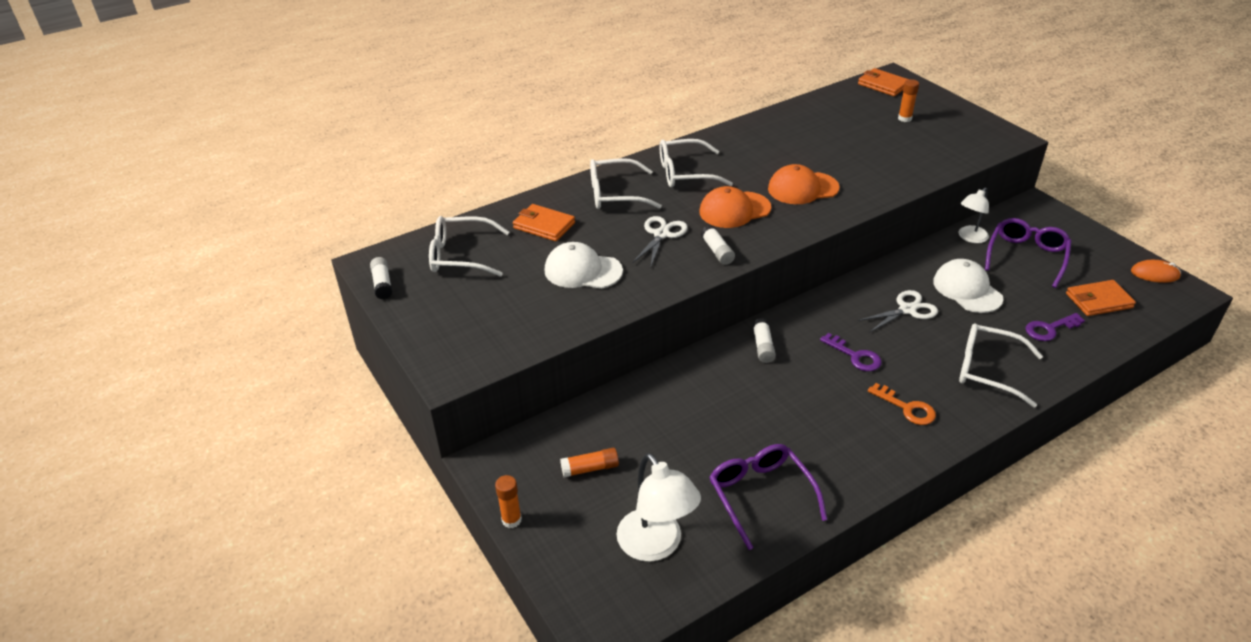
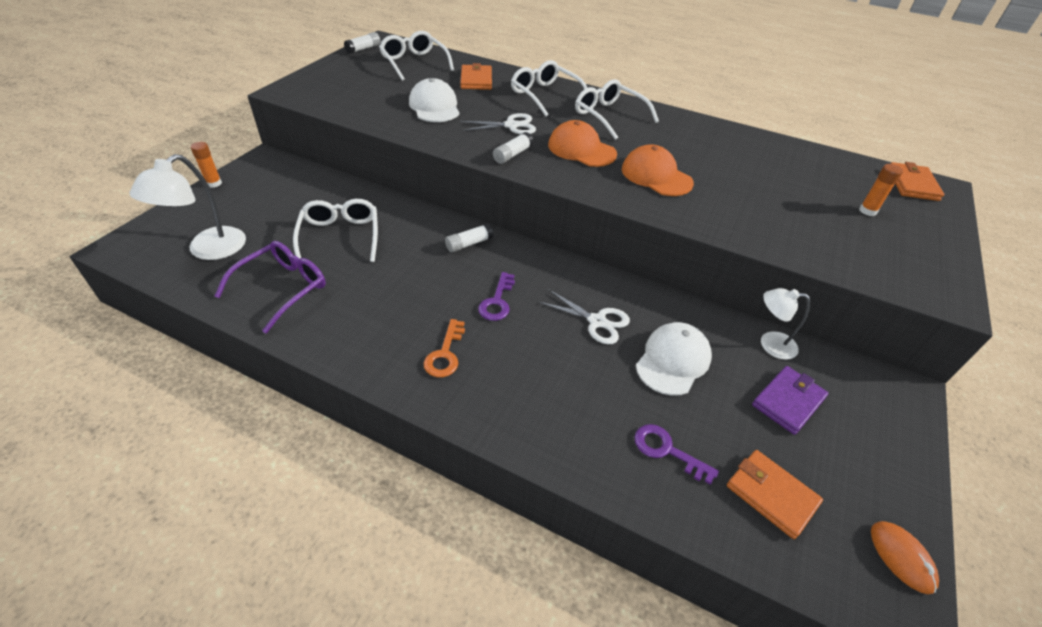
camera: 55 degrees right, 5 degrees up
orange glue stick [560,448,619,477] -> none
white glasses [959,323,1043,407] -> white glasses moved to [293,199,378,262]
purple glasses [985,218,1071,288] -> purple wallet [752,366,829,435]

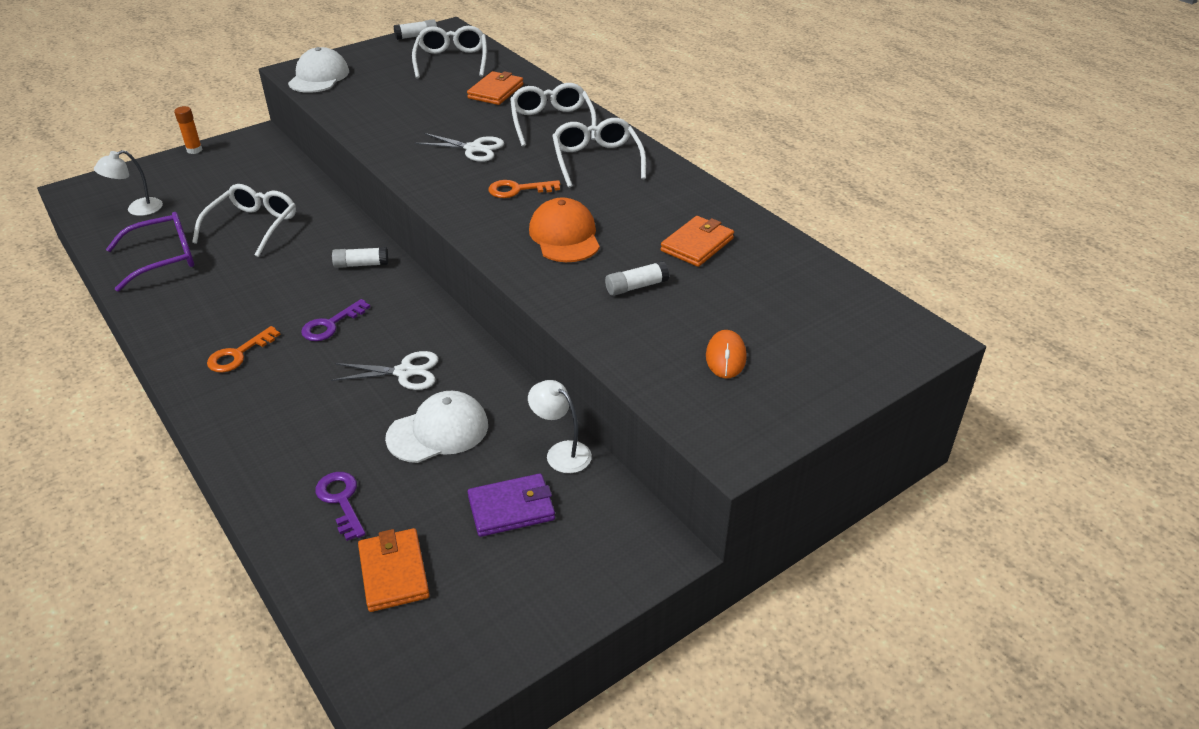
camera: 30 degrees right, 5 degrees down
white lamp [130,154,246,260] -> white lamp [94,150,163,216], size x0.63
white cap [409,78,459,122] -> white cap moved to [288,47,349,93]
white glue stick [493,132,534,164] -> white glue stick moved to [605,261,669,296]
white scissors [538,289,630,344] -> white scissors turned 60 degrees counterclockwise [331,351,438,390]
orange cap [548,120,617,167] -> orange key [488,180,560,198]
orange glue stick [859,164,903,216] -> none
orange mouse [871,521,939,594] -> orange mouse moved to [706,330,747,379]
orange wallet [891,162,944,201] -> orange wallet moved to [661,216,734,267]

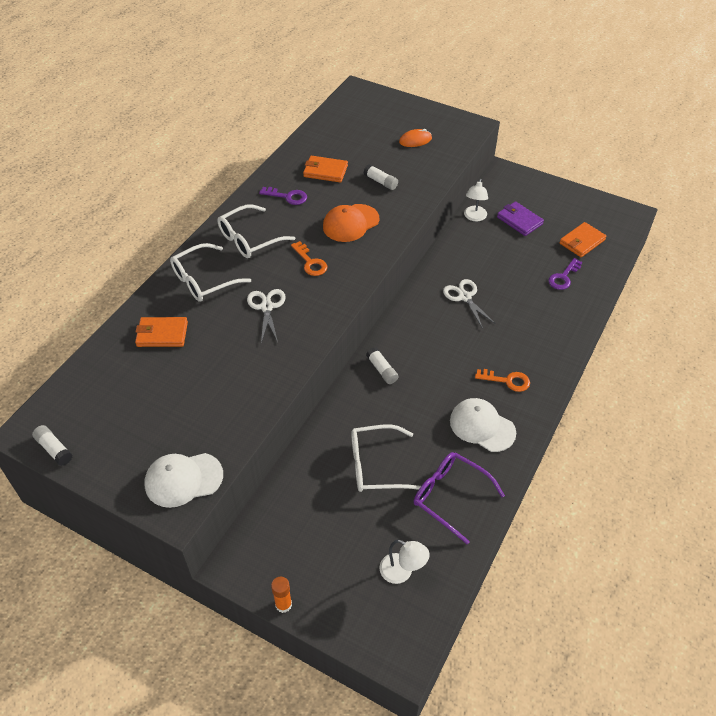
camera: 115 degrees left, 10 degrees up
purple key [301,299,370,341] -> purple key moved to [259,187,307,205]
white cap [385,391,488,463] -> white cap moved to [450,398,516,452]
white glasses [412,26,487,78] -> none

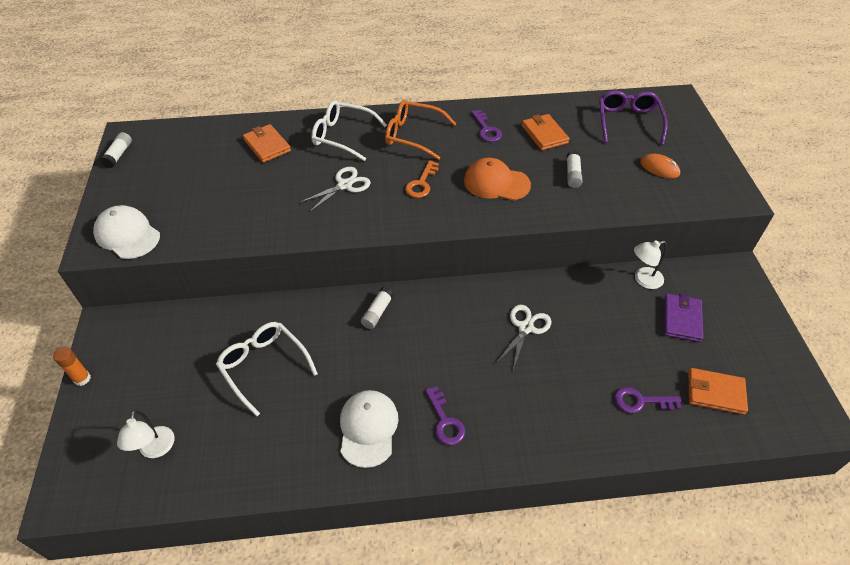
camera: 55 degrees right, 0 degrees up
white glasses [217,204,295,258] -> orange glasses [385,100,456,160]
purple glasses [414,452,505,544] -> purple glasses moved to [599,91,667,145]
orange key [475,369,530,392] -> purple key [425,386,465,445]

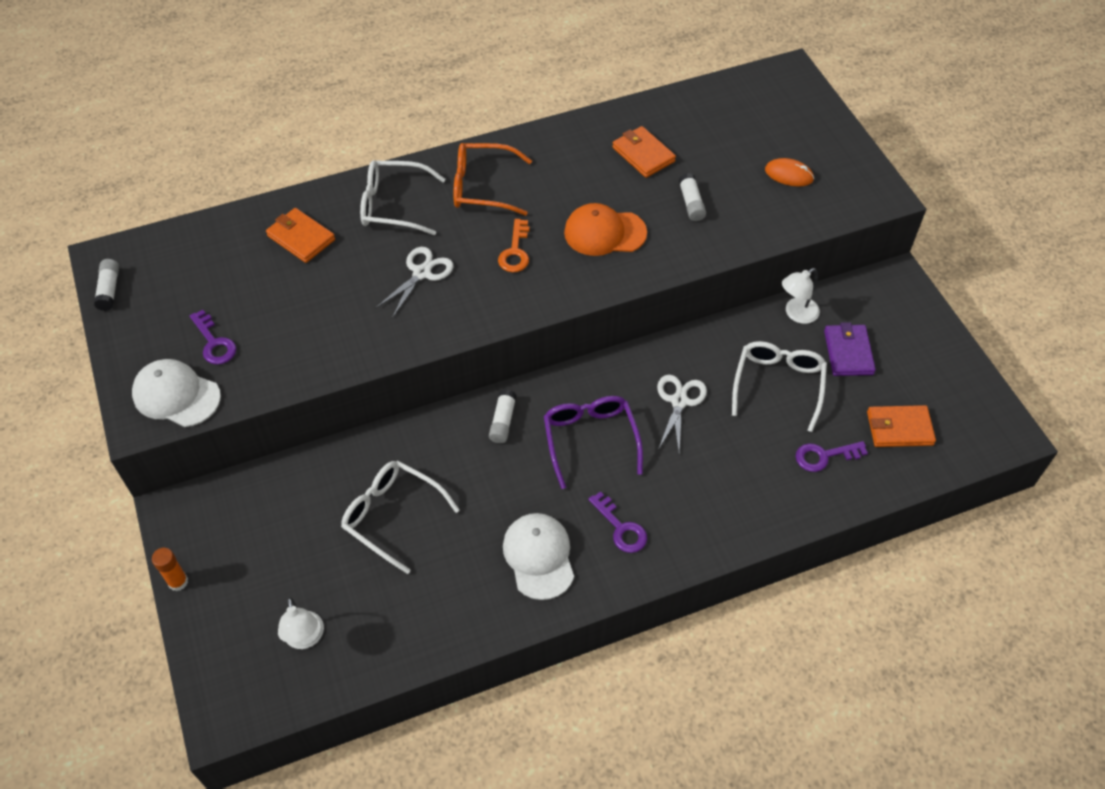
camera: 15 degrees left, 5 degrees up
purple key [471,110,502,142] -> purple key moved to [190,310,236,365]
purple glasses [599,91,667,145] -> purple glasses moved to [544,396,643,489]
none -> white glasses [732,341,827,432]

